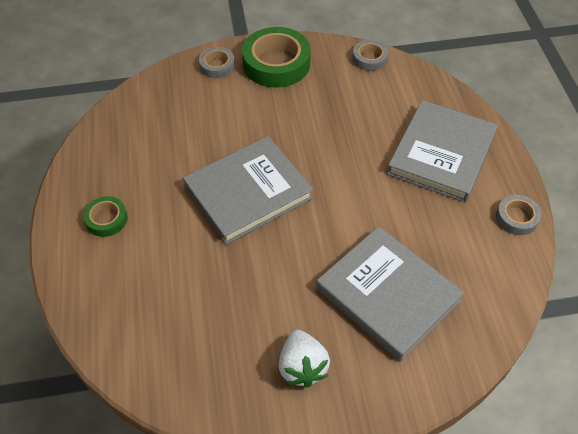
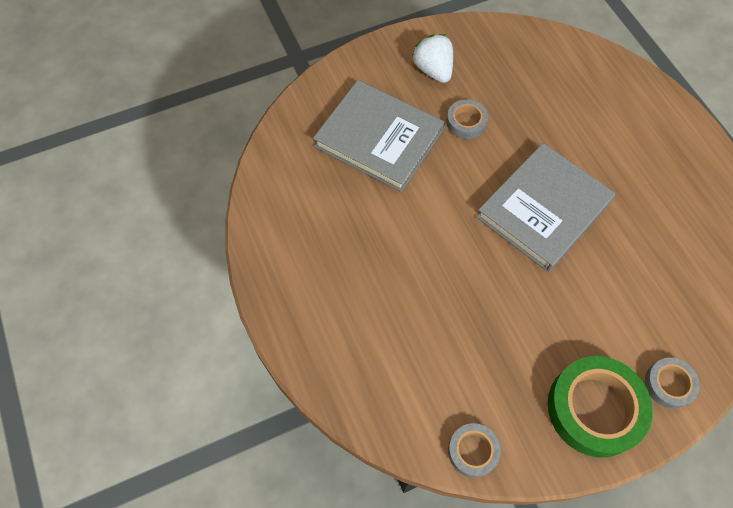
camera: 165 degrees right, 10 degrees up
green tape [83,196,128,237] -> none
grey book [387,100,498,203] -> none
grey tape [496,195,541,235] -> grey tape moved to [446,99,488,139]

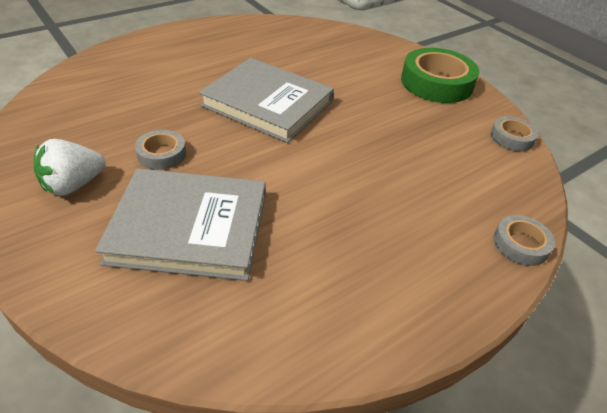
camera: 105 degrees left, 20 degrees down
grey book [313,80,444,192] -> grey book turned 75 degrees clockwise [95,168,266,281]
grey tape [645,358,700,409] -> grey tape moved to [493,215,555,266]

